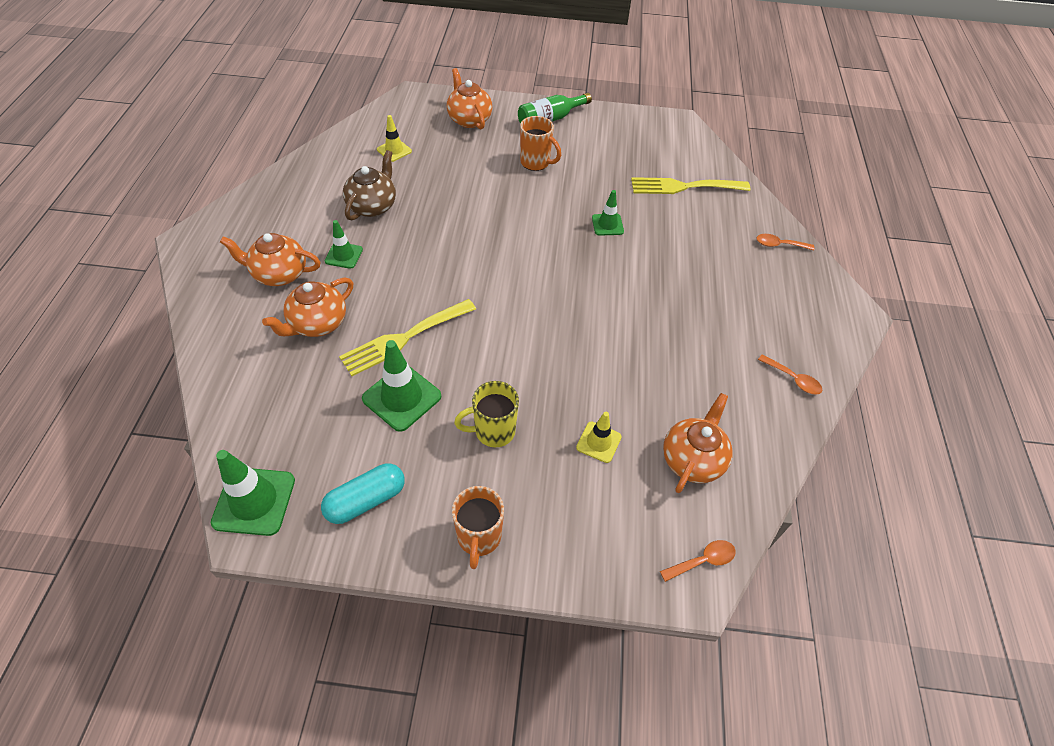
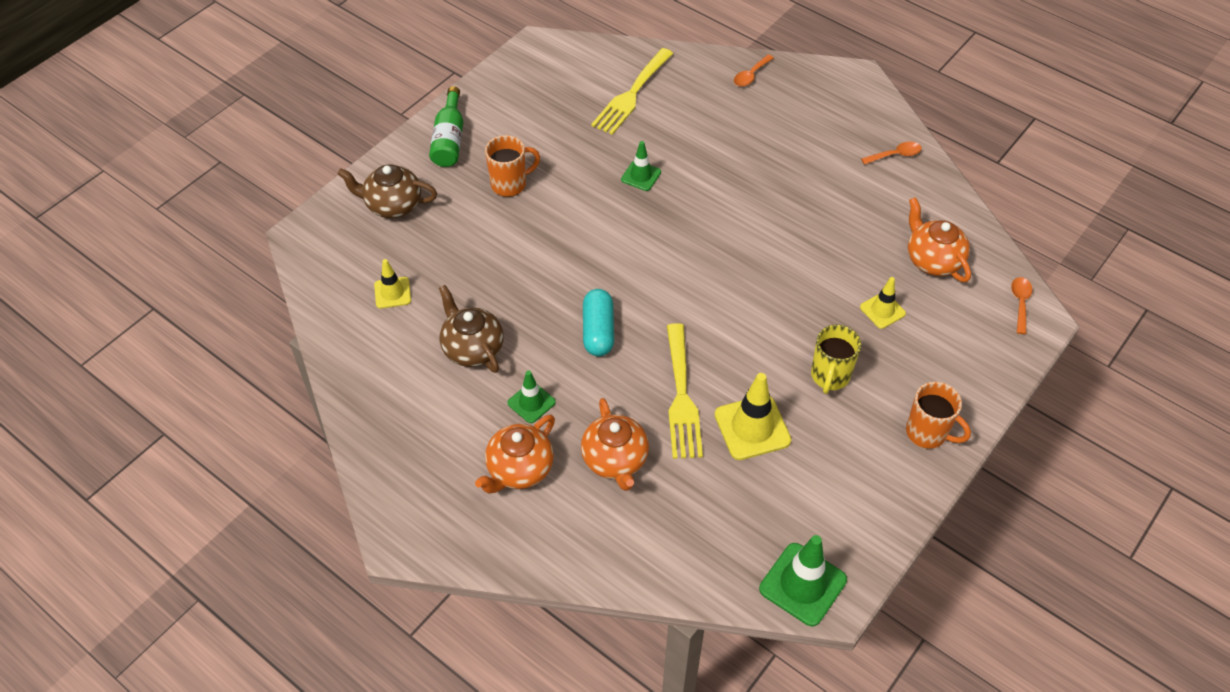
camera: 55 degrees left, 0 degrees up
turquoise capsule [321,463,405,524] -> turquoise capsule moved to [583,289,614,356]
green traffic cone [362,340,441,432] -> yellow traffic cone [715,373,791,460]
orange teapot [447,68,492,129] -> brown teapot [338,164,437,218]

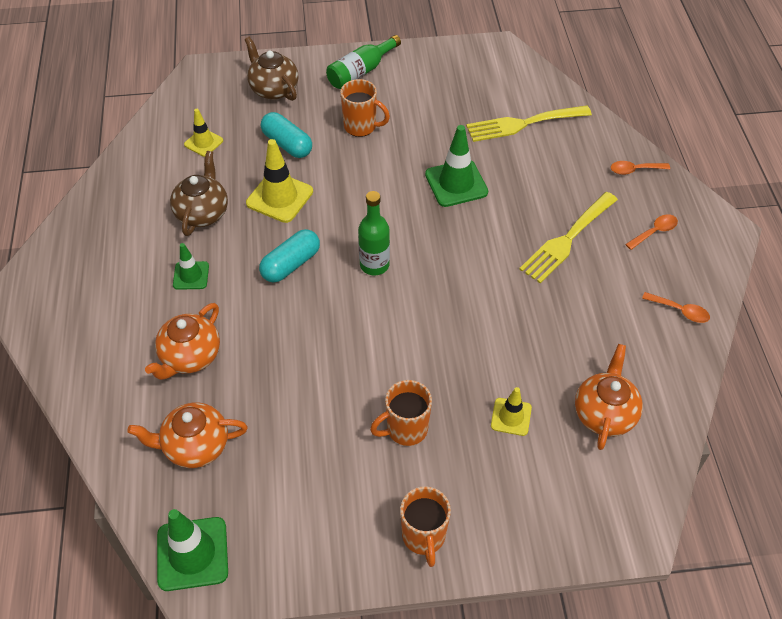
camera: 45 degrees right, 0 degrees up
orange teapot [475,415,555,494] -> orange teapot moved to [127,403,248,468]
green traffic cone [621,141,661,191] -> green traffic cone [425,125,488,207], size x1.68
yellow fork [667,323,703,459] -> yellow fork moved to [519,192,618,283]
yellow traffic cone [715,373,791,460] -> yellow traffic cone moved to [246,139,313,223]
yellow mug [811,325,861,394] -> orange mug [370,380,432,446]
orange spoon [1011,277,1033,334] -> orange spoon moved to [625,214,678,250]
none -> turquoise capsule [261,112,312,158]
none -> green bottle [358,191,390,275]

